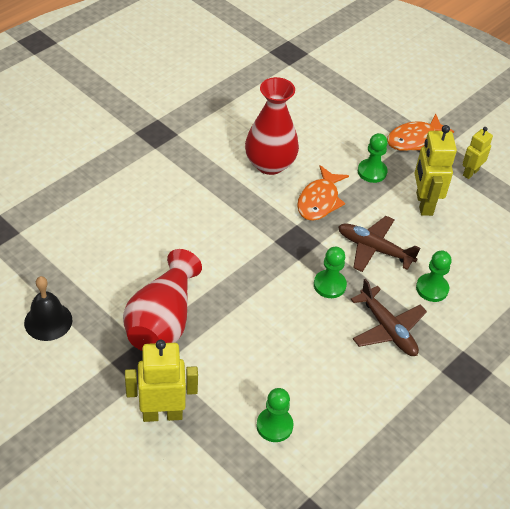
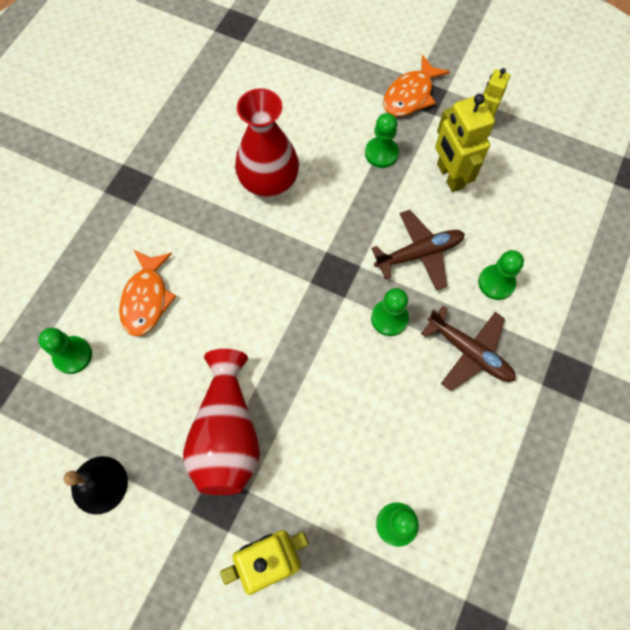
camera: 15 degrees left, 20 degrees up
orange fish [297,165,349,221] -> orange fish moved to [119,250,176,336]
brown plane [338,216,420,272] -> brown plane turned 150 degrees clockwise [371,210,465,291]
none -> green pawn [38,328,92,374]

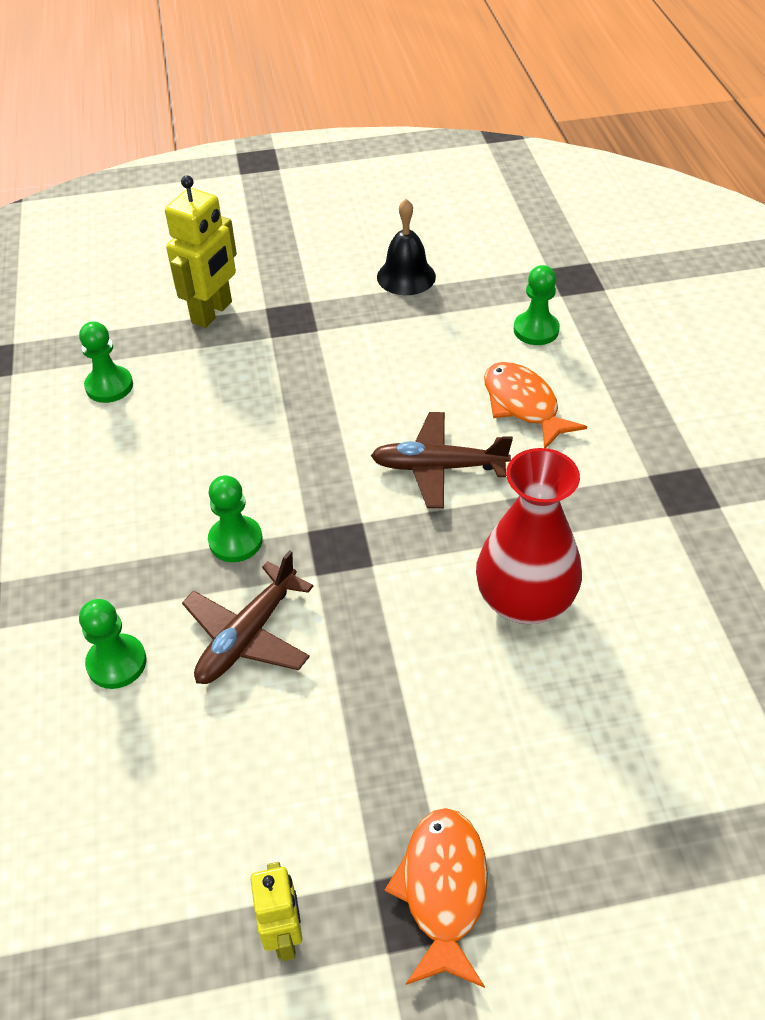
camera: 145 degrees right, 20 degrees down
red vase [183,349,260,495] -> none
green pawn [365,113,399,168] -> none
brown plane [421,306,516,391] -> brown plane moved to [371,412,513,508]
yellow robot [435,94,495,192] -> none

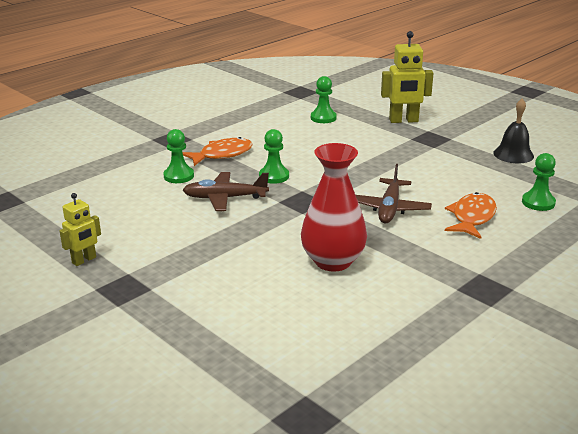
camera: 55 degrees right, 20 degrees down
brown plane [371,412,513,508] -> brown plane turned 135 degrees counterclockwise [356,164,432,223]
orange fish [385,808,488,988] -> orange fish moved to [182,137,253,166]

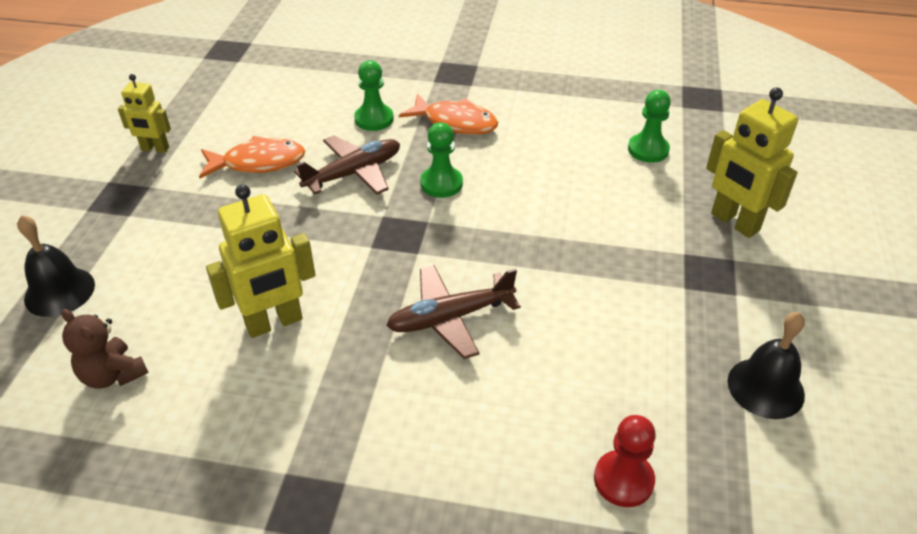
camera: 55 degrees right, 15 degrees up
brown plane [183,172,269,211] -> brown plane turned 90 degrees clockwise [294,135,400,195]
red vase [301,143,367,271] -> yellow robot [206,184,316,338]
orange fish [445,192,497,239] -> orange fish moved to [199,136,305,179]
green pawn [522,153,556,211] -> red pawn [594,415,656,507]
none -> black bell [17,215,95,317]
none -> brown teddy bear [61,309,148,389]

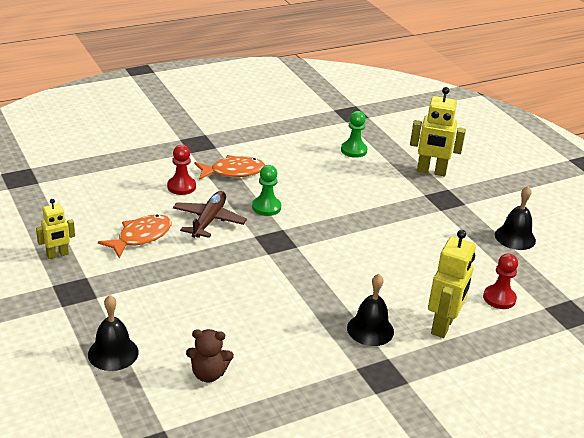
camera: 40 degrees left, 10 degrees down
yellow robot [206,184,316,338] -> yellow robot moved to [428,230,476,338]
green pawn [354,60,394,131] -> red pawn [167,145,196,195]
brown plane [386,265,521,359] -> none
none -> black bell [347,274,394,346]

